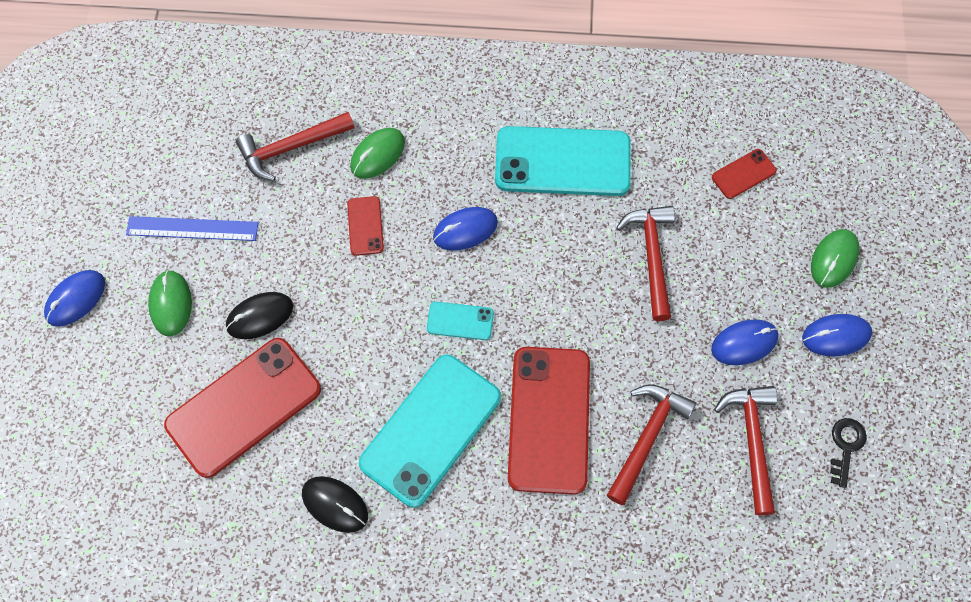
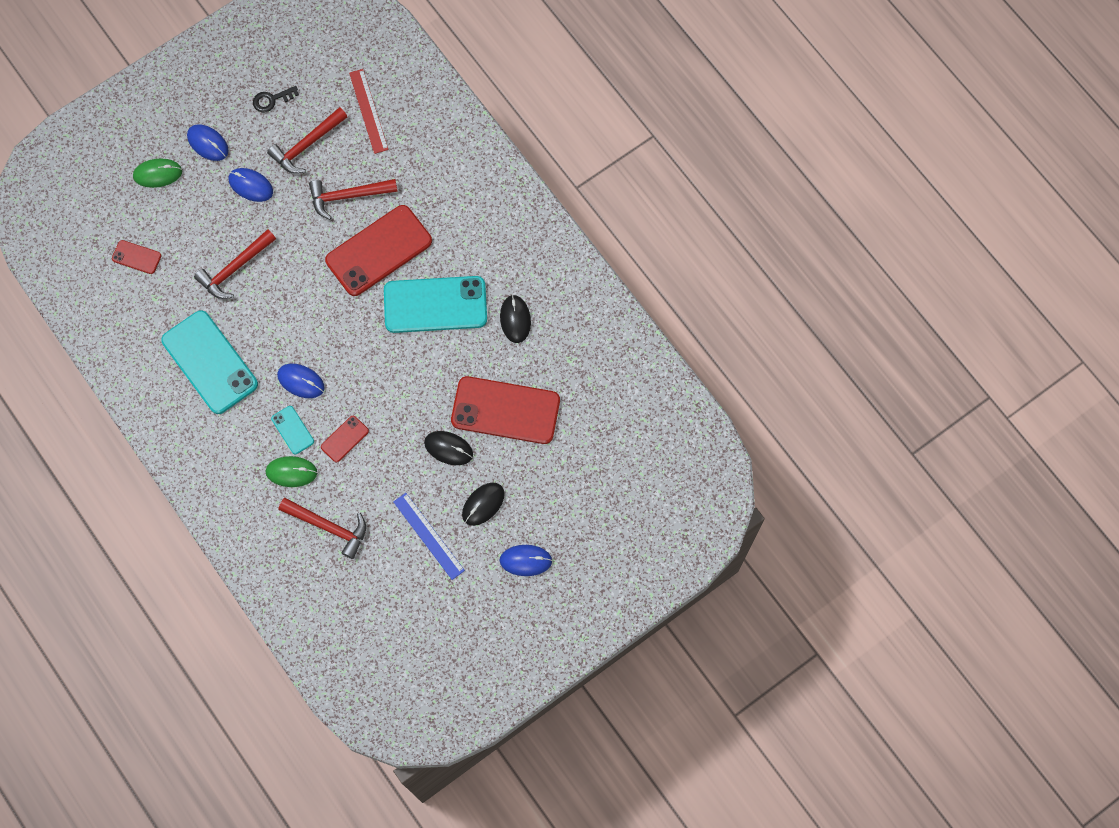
camera: 130 degrees left, 5 degrees up
green mouse [148,270,192,336] -> black mouse [462,482,505,526]
turquoise phone [427,302,494,340] -> turquoise phone moved to [271,406,314,454]
none -> red ruler [349,69,389,154]

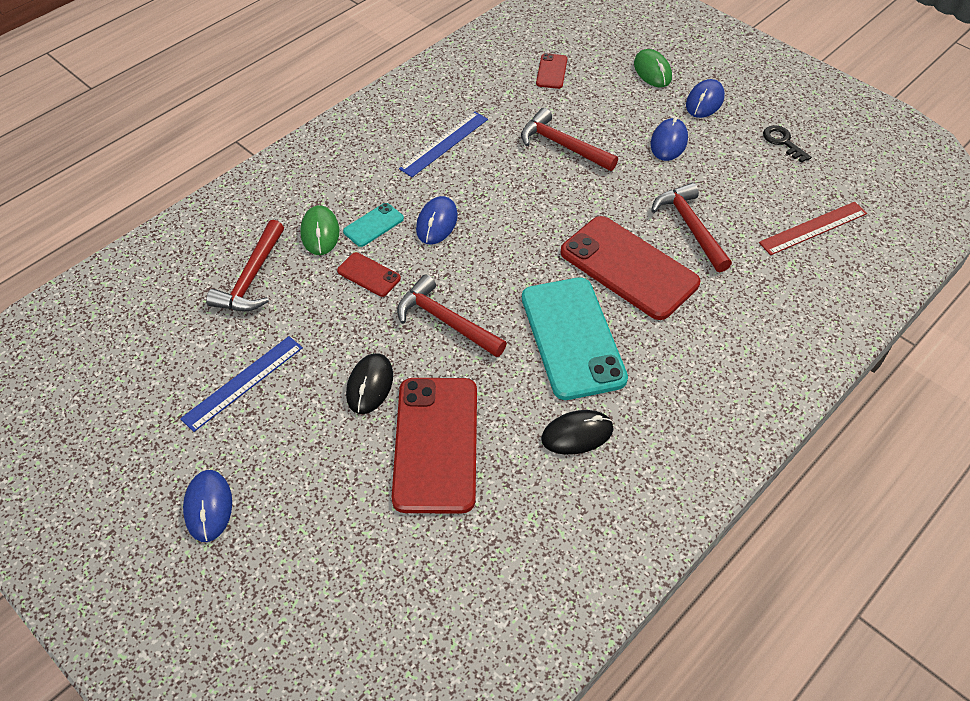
camera: 80 degrees right, 20 degrees down
turquoise phone [161,310,258,414] -> blue ruler [399,112,488,177]
red hammer [267,107,348,174] -> red hammer moved to [397,275,507,357]
black mouse [462,482,505,526] -> none

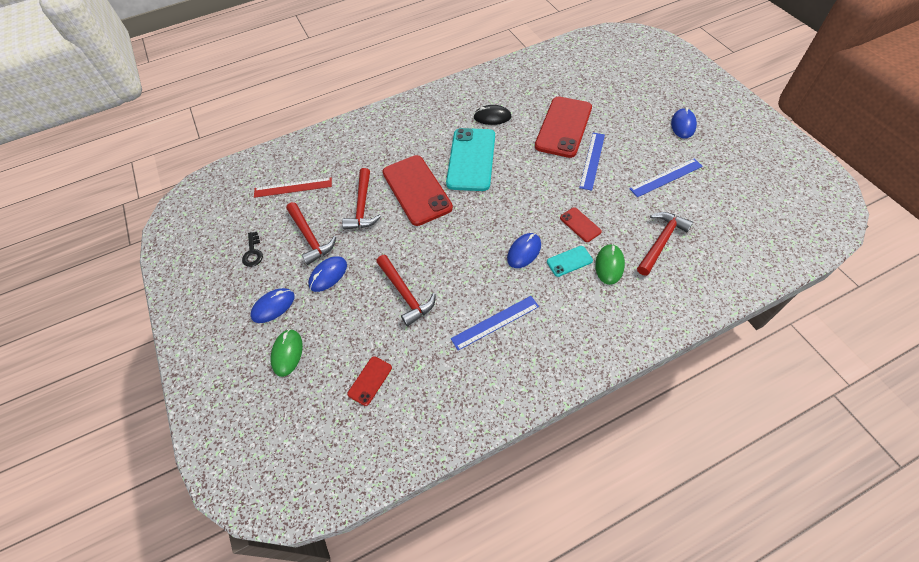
camera: 155 degrees left, 5 degrees up
black mouse [346,353,393,414] -> blue ruler [579,133,605,191]
red hammer [397,275,507,357] -> red hammer moved to [286,202,336,265]

